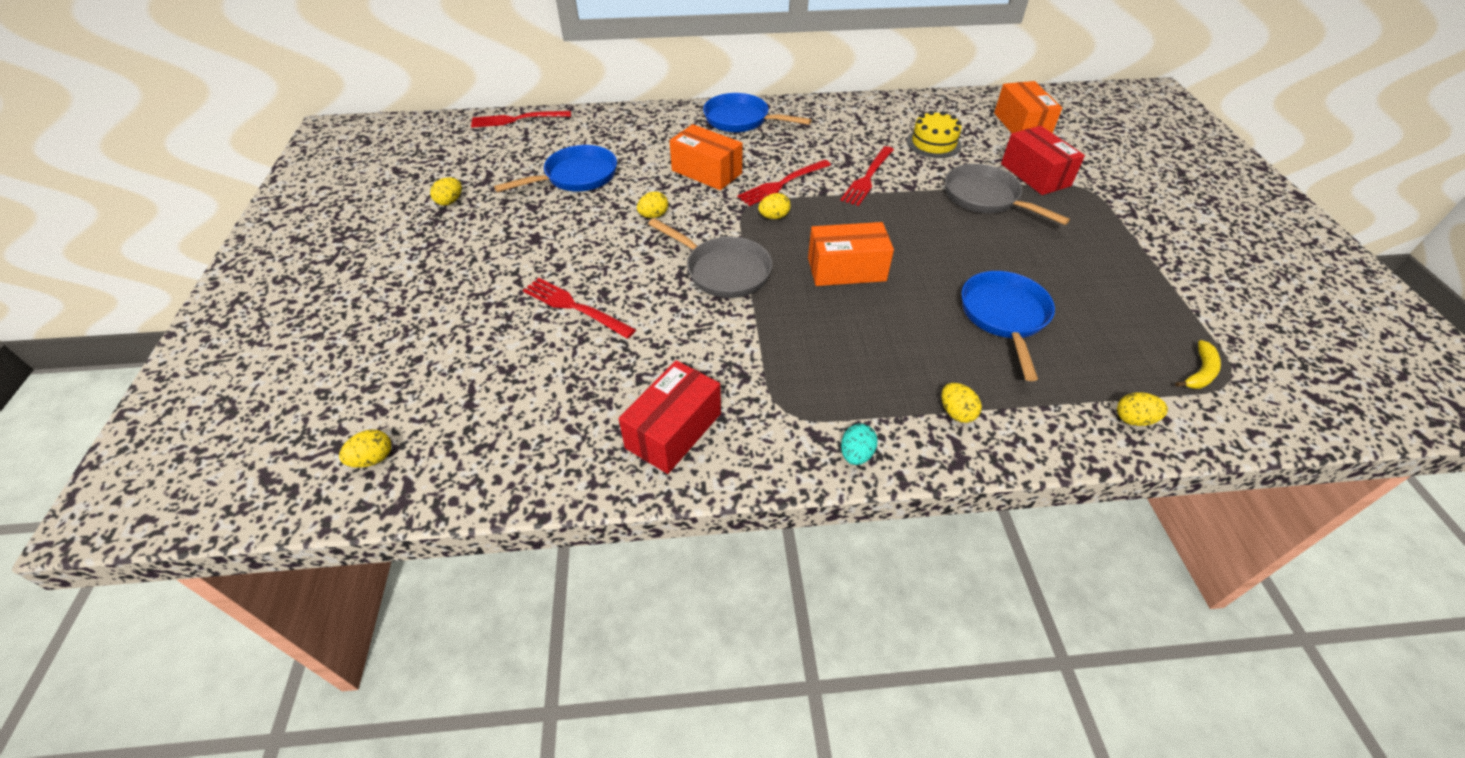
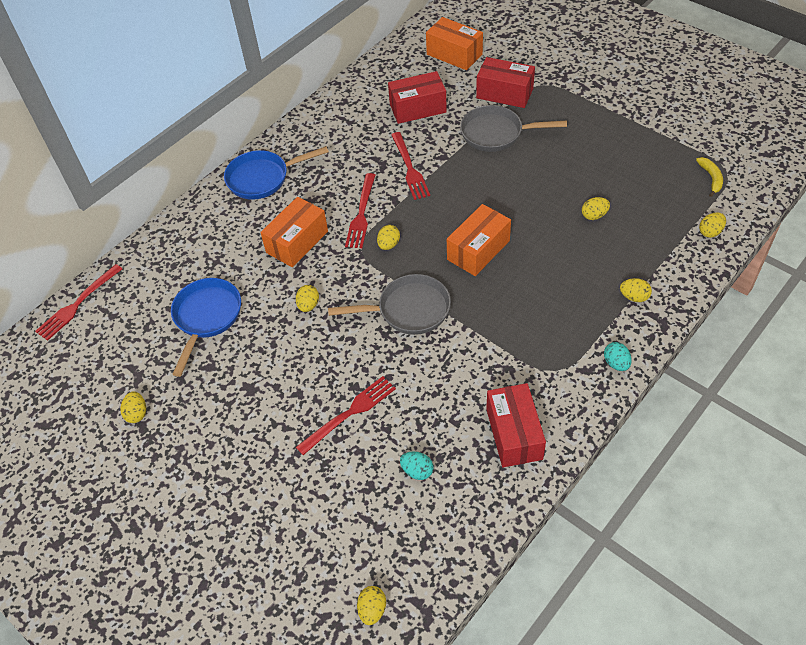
camera: 40 degrees left, 5 degrees up
red fork [523,278,636,339] -> red fork turned 150 degrees clockwise [296,376,396,455]
orange box [669,124,743,190] -> orange box turned 45 degrees counterclockwise [260,197,328,267]
yellow cake [907,111,962,158] -> red box [388,71,447,124]
blue pan [961,271,1055,381] -> yellow egg [582,197,610,220]
none -> turquoise egg [400,452,433,480]

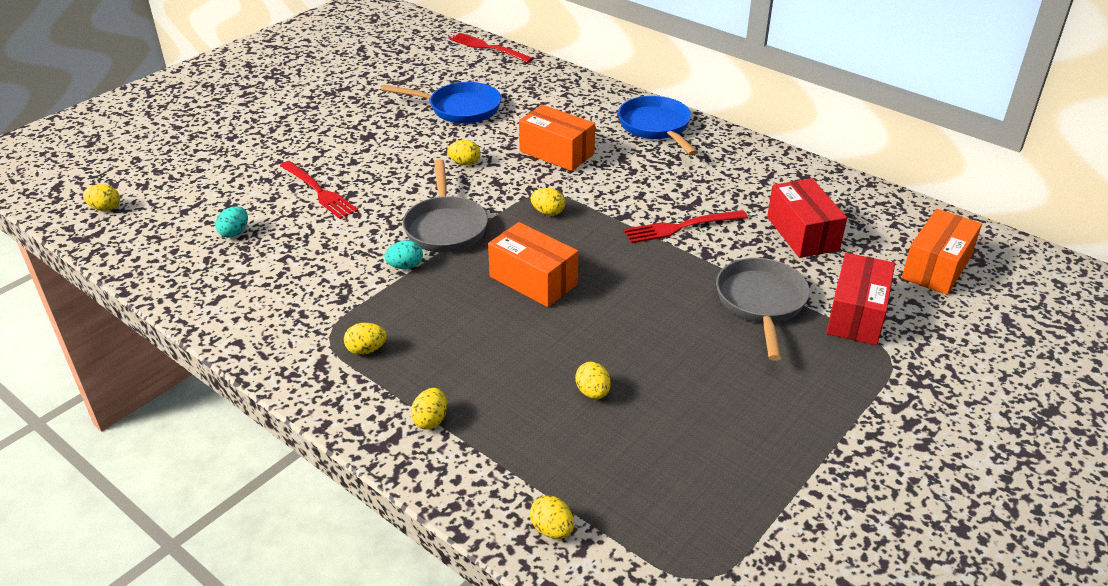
camera: 85 degrees right, 15 degrees down
yellow egg [121,391,146,423] -> yellow egg moved to [344,323,387,355]
red fork [345,173,375,248] -> none
red box [486,383,546,467] -> none
turquoise egg [604,342,632,371] -> turquoise egg moved to [384,240,423,269]
yellow banana [696,157,723,197] -> none

